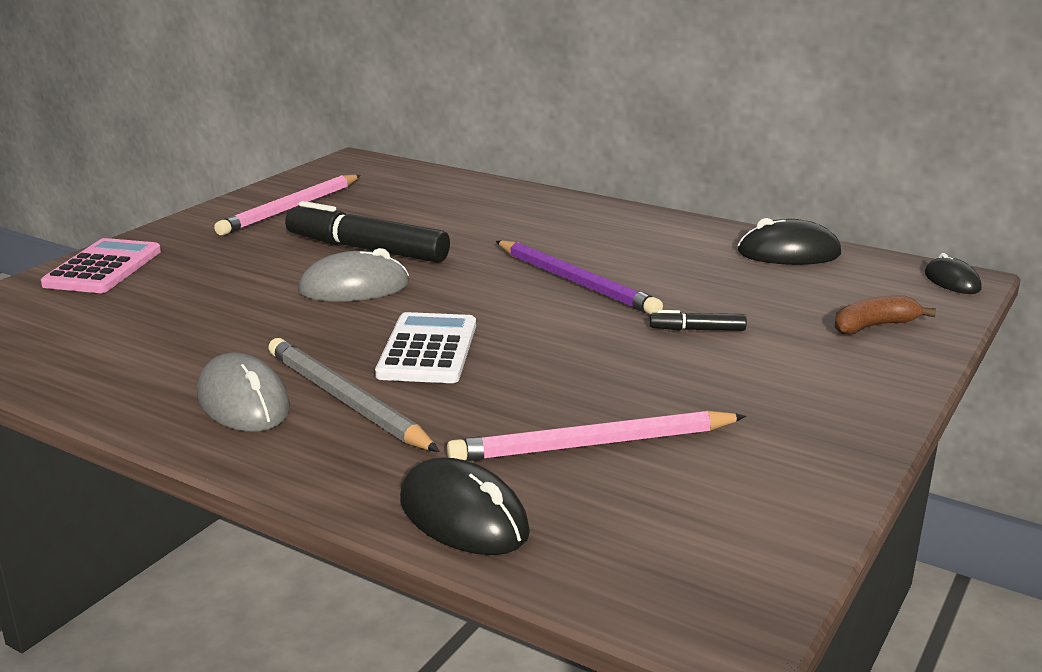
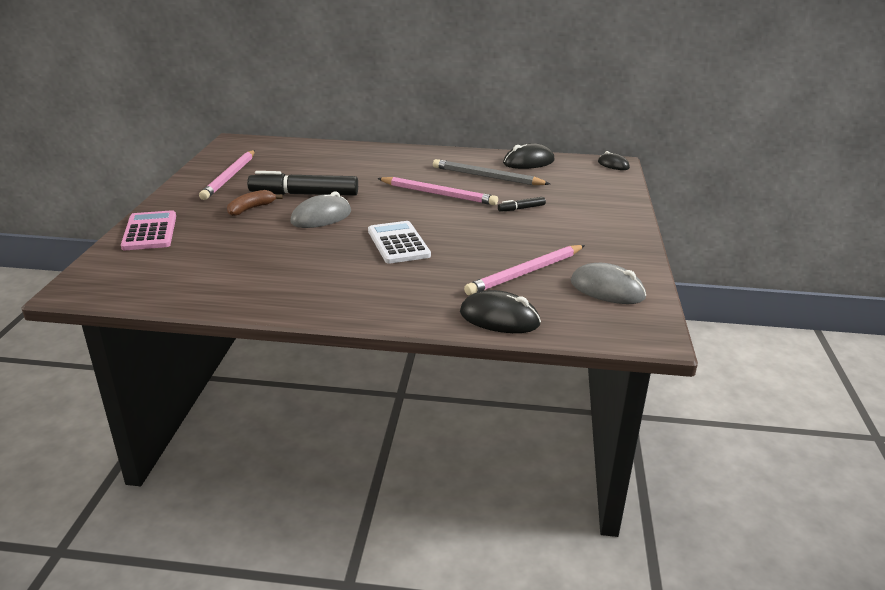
camera: 25 degrees left, 5 degrees up
grey mouse [197,352,290,432] -> grey mouse moved to [571,263,646,304]
grey pencil [268,338,440,452] -> grey pencil moved to [433,159,550,185]
purple pencil [496,240,663,315] -> pink pencil [377,177,498,205]
brown banana [835,295,936,334] -> brown banana moved to [227,190,283,216]

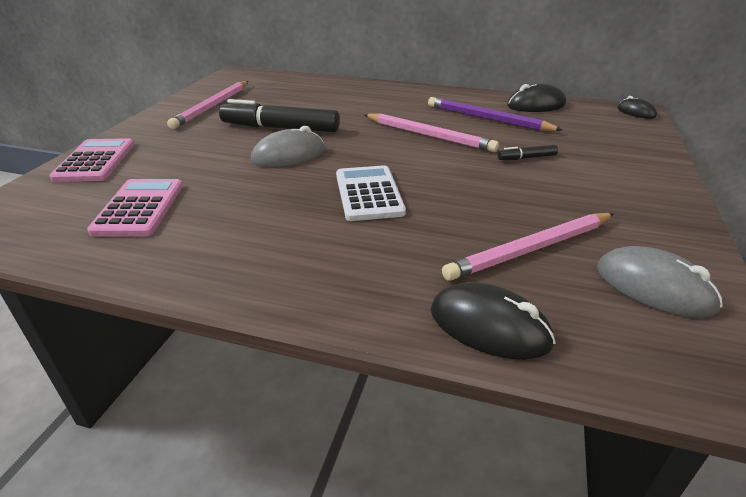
camera: 10 degrees right, 5 degrees up
brown banana [227,190,283,216] -> none
grey pencil [433,159,550,185] -> purple pencil [428,97,562,131]
none -> pink calculator [87,179,183,236]

